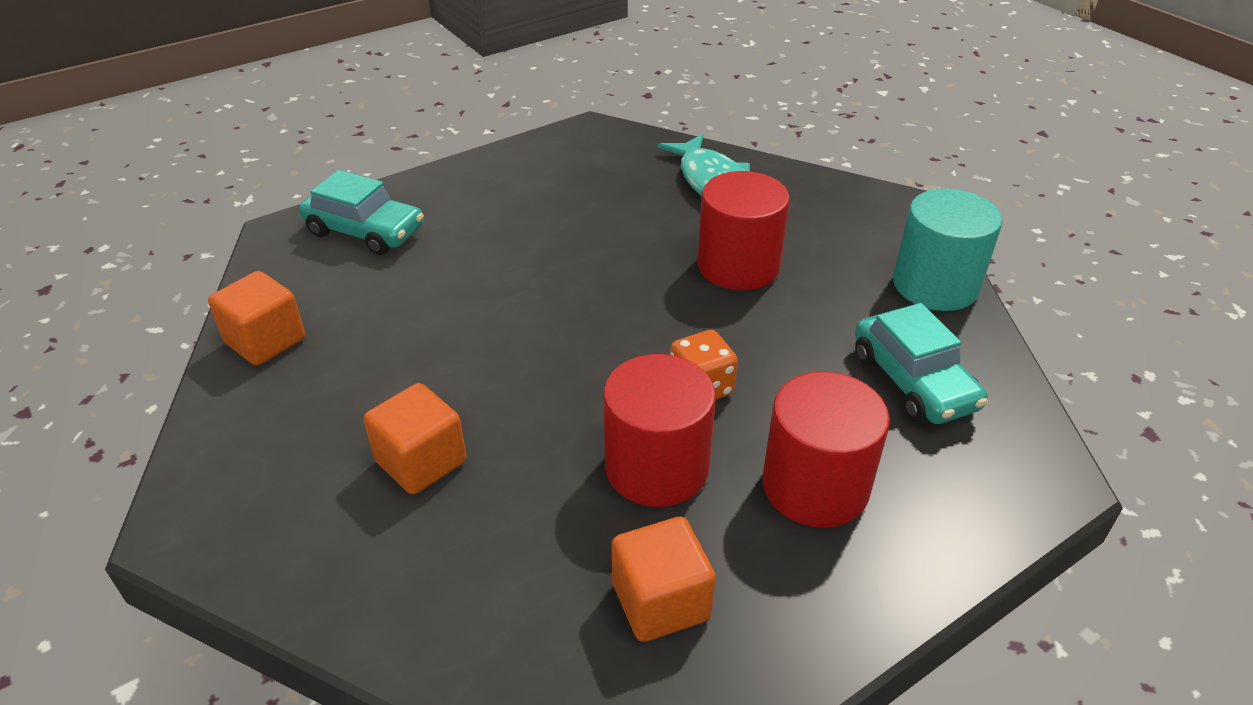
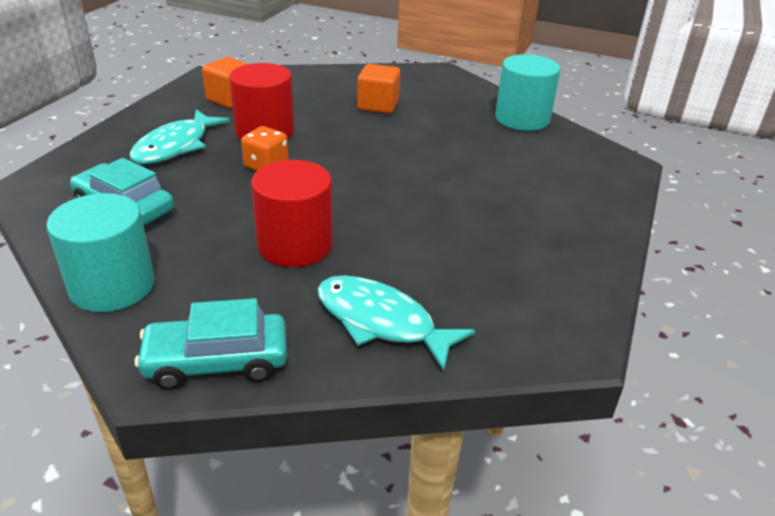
camera: 145 degrees right, 5 degrees down
orange cube [208,271,305,366] -> turquoise cylinder [495,54,560,131]
turquoise car [299,170,424,255] -> turquoise car moved to [135,298,287,390]
red cylinder [762,371,890,528] -> turquoise fish [130,110,230,164]

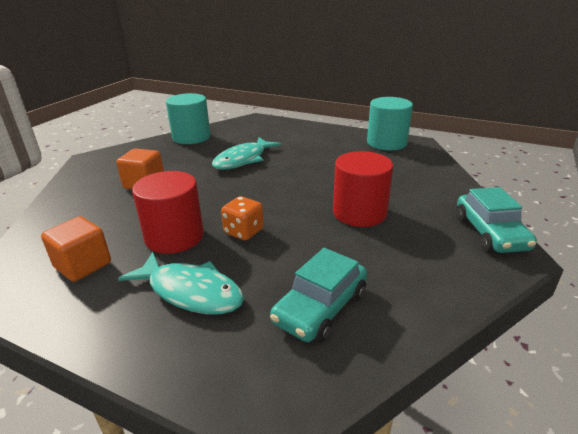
camera: 85 degrees left, 5 degrees down
turquoise cylinder [46,193,155,312] -> turquoise cylinder moved to [367,97,413,150]
turquoise fish [317,275,475,371] -> turquoise fish moved to [212,137,281,170]

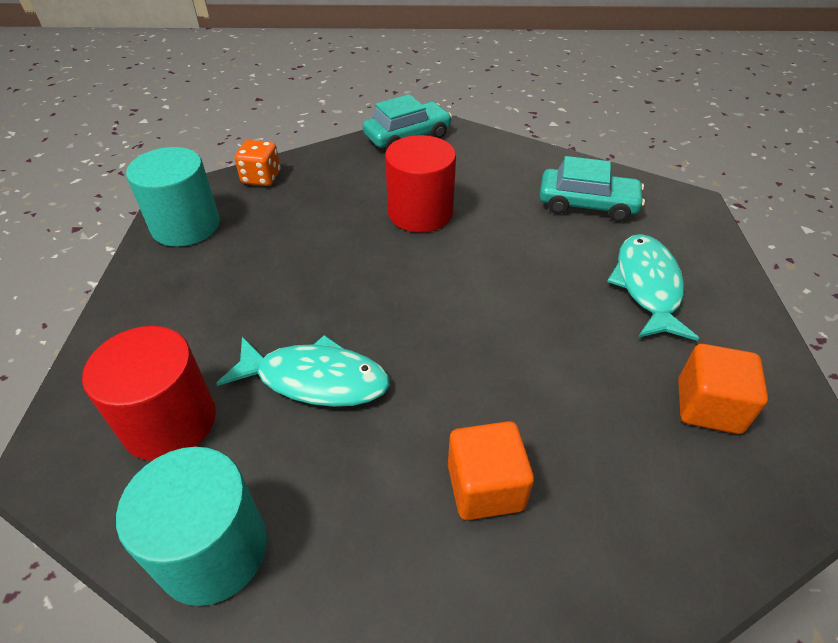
camera: 115 degrees left, 15 degrees up
red cylinder [132,171,204,254] -> red cylinder moved to [82,326,216,461]
orange dice [221,196,264,241] -> orange dice moved to [235,140,280,186]

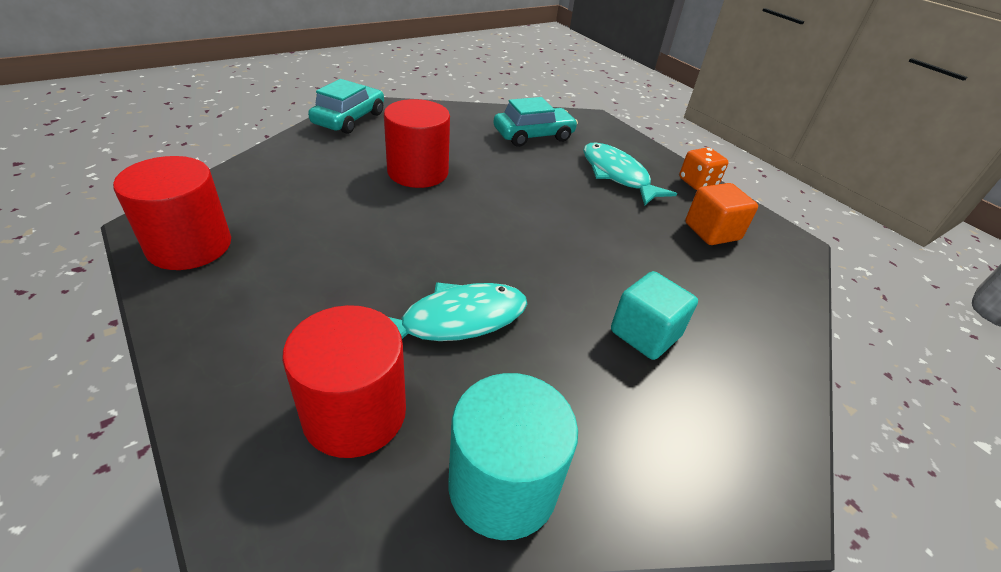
camera: 40 degrees left, 5 degrees down
turquoise cylinder [126,147,220,247] -> red cylinder [113,156,231,270]
orange dice [235,140,280,186] -> orange dice moved to [679,147,729,190]
orange cube [448,421,534,520] -> turquoise cube [611,271,698,360]

